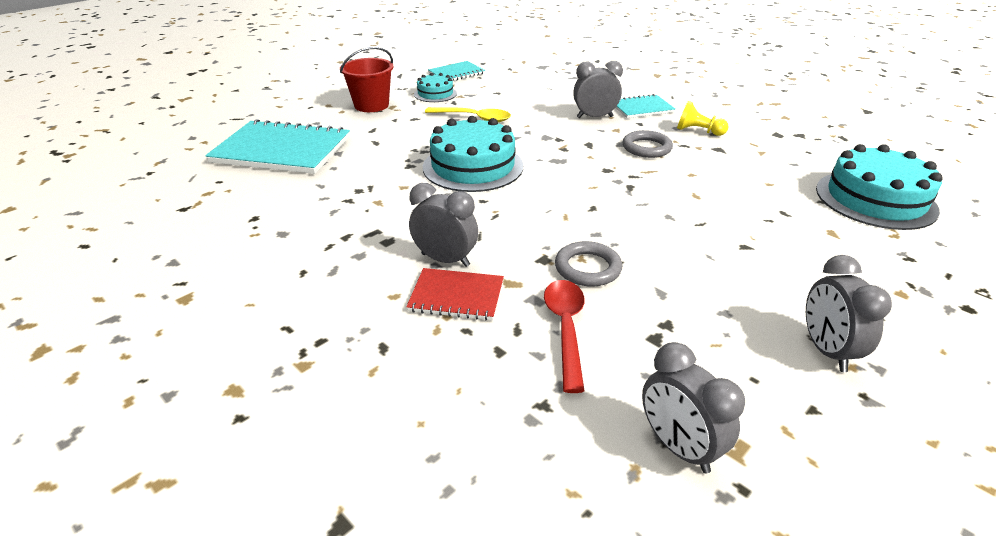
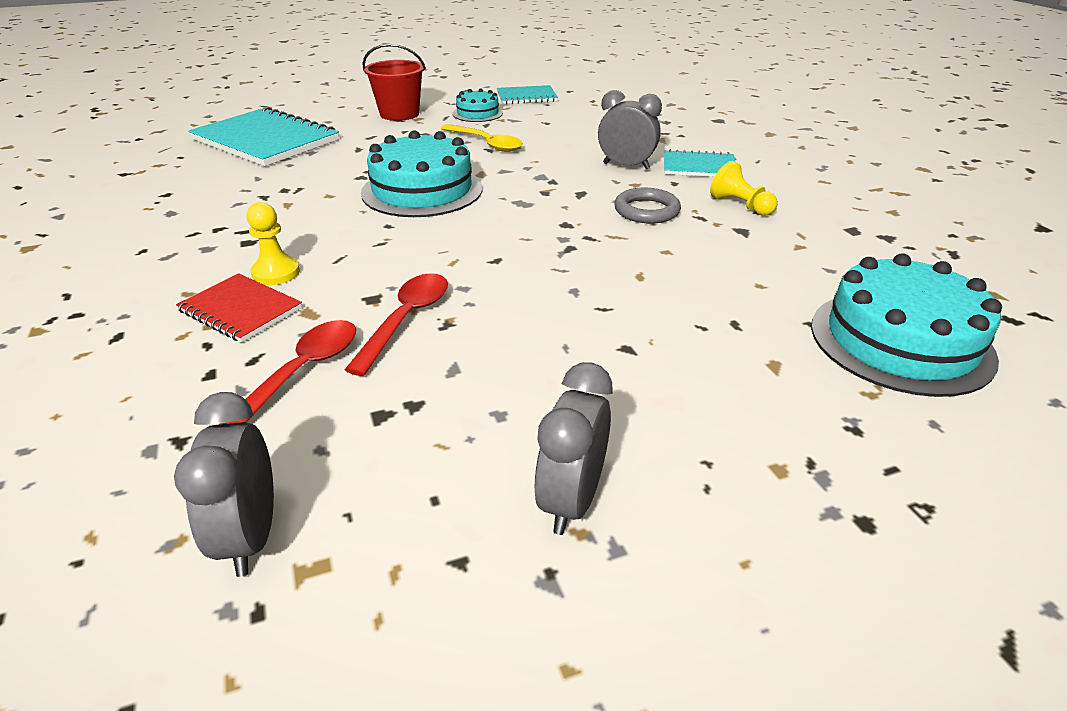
camera: 25 degrees right, 0 degrees up
grey clock [409,183,478,267] -> yellow pawn [247,202,300,285]
grey ring [555,241,622,287] -> red spoon [345,273,448,376]

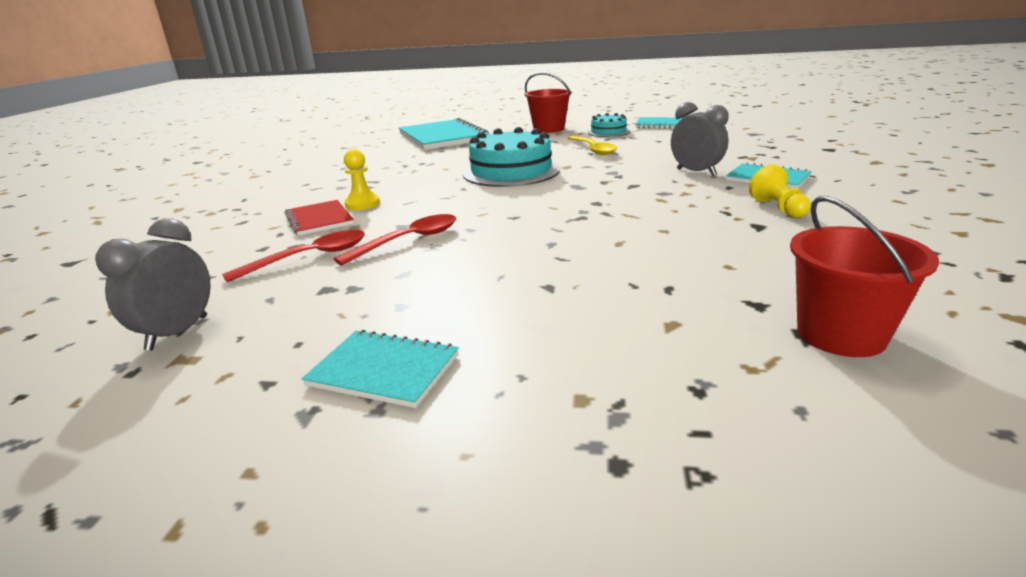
camera: 30 degrees right, 10 degrees down
grey clock [534,362,612,535] -> turquoise notebook [302,330,459,408]
grey ring [614,187,681,224] -> none
turquoise cake [811,253,1002,397] -> red bucket [790,196,939,357]

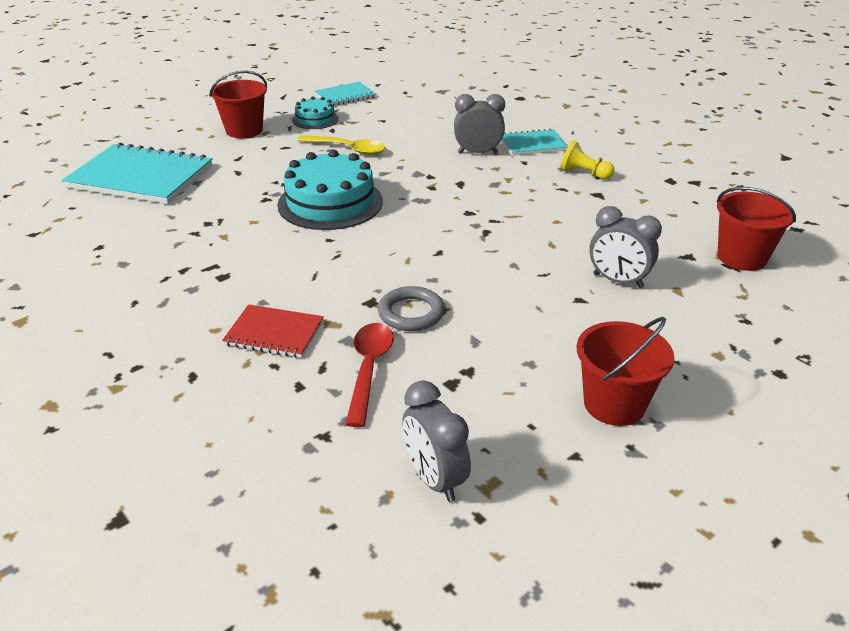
camera: 50 degrees left, 10 degrees up
turquoise notebook [302,330,459,408] -> red bucket [577,317,675,426]
red spoon [334,214,456,265] -> grey ring [378,286,445,331]
yellow pawn [344,149,380,210] -> none
none -> grey clock [589,206,662,288]

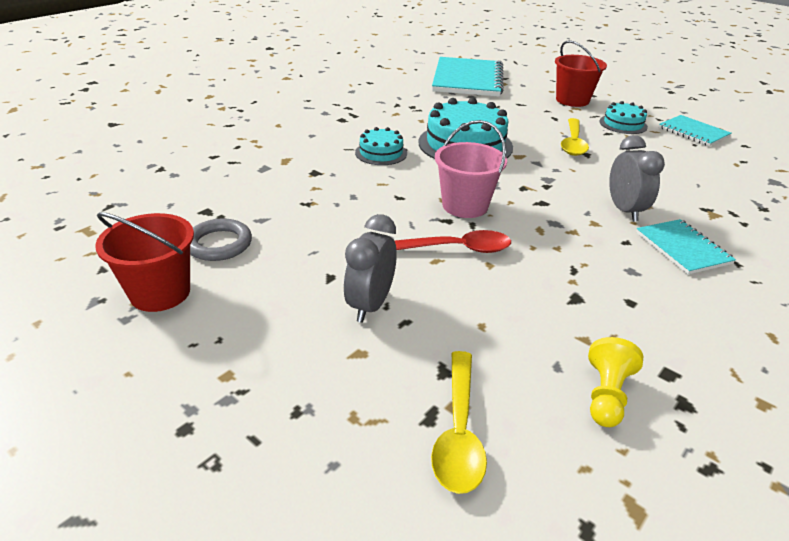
camera: 80 degrees right, 0 degrees up
red notebook [222,304,324,358] -> none
red spoon [345,323,393,427] -> red spoon moved to [395,230,511,253]
grey ring [378,286,445,331] -> grey ring moved to [190,218,252,261]
grey clock [402,380,471,502] -> none
yellow pawn [561,140,615,180] -> yellow pawn moved to [588,337,643,427]
red bucket [717,187,796,271] -> yellow spoon [431,351,487,494]
none -> turquoise cake [355,127,407,165]
none -> pink bucket [435,120,507,218]

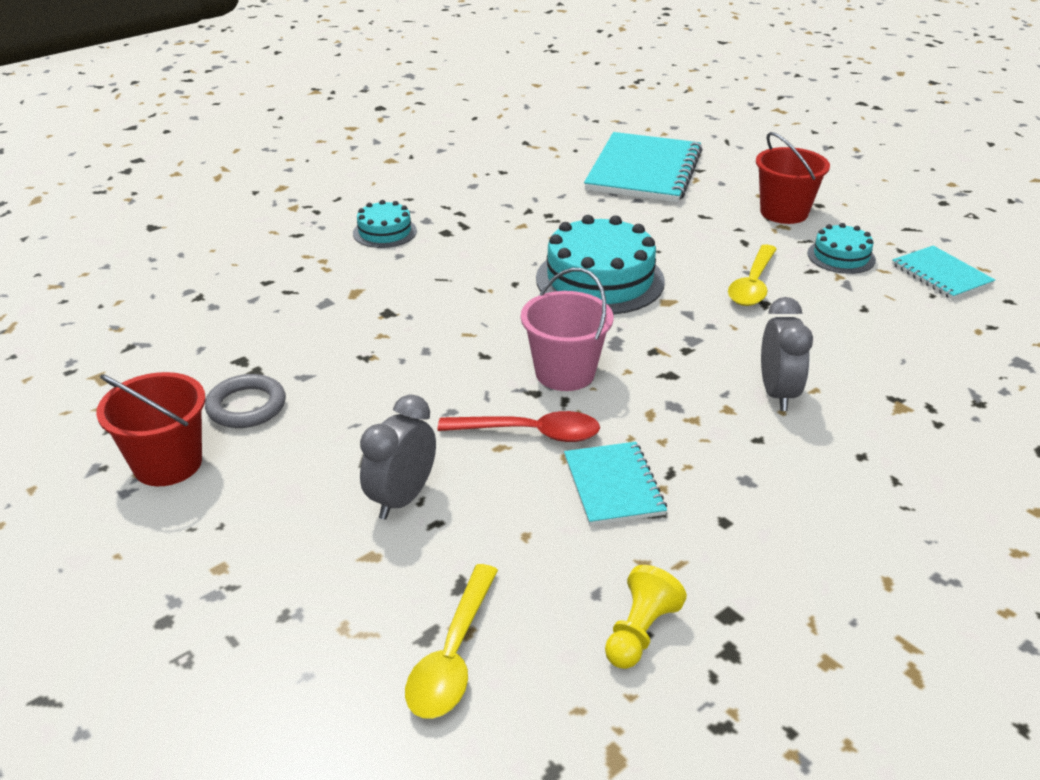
camera: 10 degrees right, 0 degrees up
turquoise cake [355,127,407,165] -> turquoise cake moved to [353,200,417,248]
turquoise notebook [636,219,736,274] -> turquoise notebook moved to [564,442,667,526]

